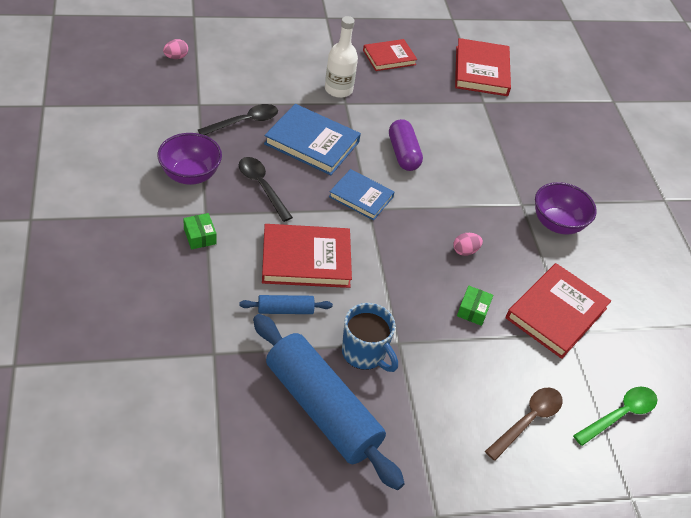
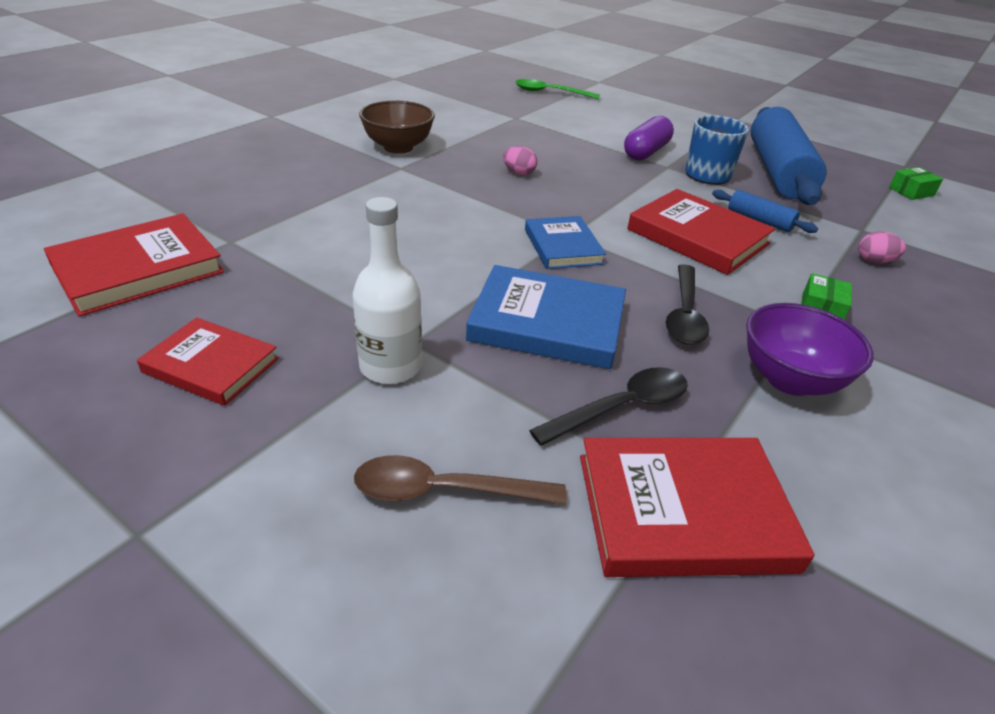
camera: 130 degrees left, 10 degrees down
pink egg [163,39,188,59] -> pink egg moved to [858,231,906,263]
black spoon [198,104,278,135] -> black spoon turned 135 degrees clockwise [529,367,688,446]
blue book [264,104,361,175] -> blue book turned 60 degrees counterclockwise [466,265,626,369]
purple capsule [389,119,423,171] -> purple capsule moved to [624,116,674,161]
green box [457,286,493,326] -> green box moved to [889,167,943,200]
brown spoon [485,388,563,461] -> brown spoon moved to [354,455,566,505]
red book [506,263,611,359] -> red book moved to [580,438,815,577]
purple bowl [535,182,597,234] -> brown bowl [359,101,435,154]

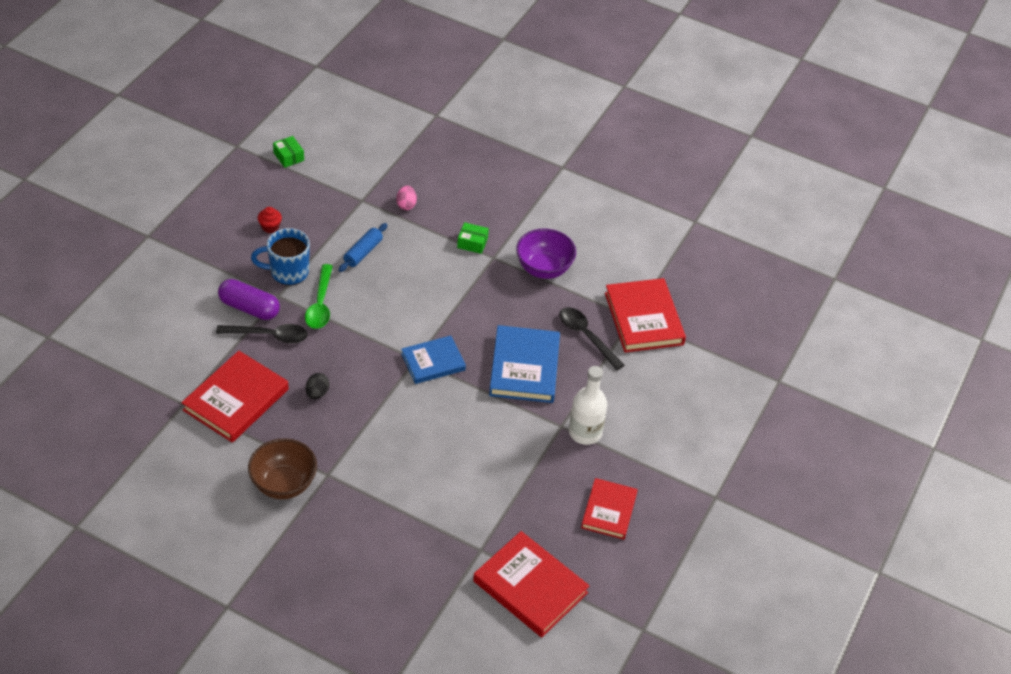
camera: 100 degrees left, 10 degrees up
brown spoon [354,455,566,505] -> none
pink egg [503,146,537,175] -> black egg [306,373,329,399]
green spoon [515,79,600,99] -> green spoon moved to [305,264,333,329]
red book [627,189,775,275] -> red book moved to [181,351,289,443]
black spoon [666,264,709,345] -> black spoon moved to [216,324,308,343]
blue rolling pin [751,107,827,205] -> red cupcake [258,207,282,233]

